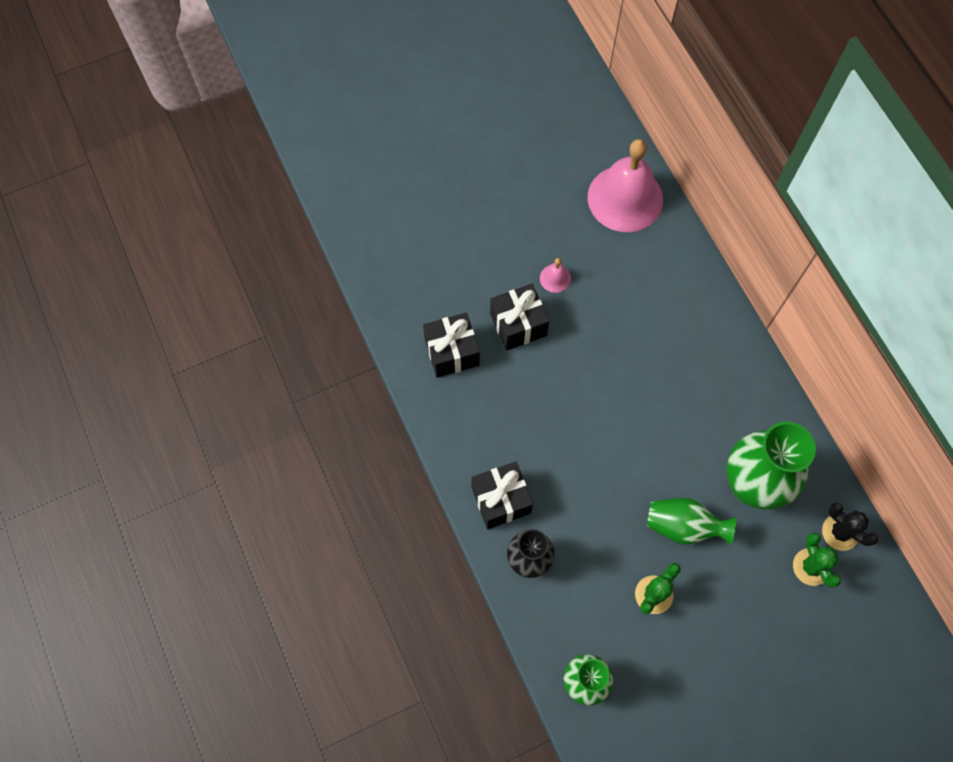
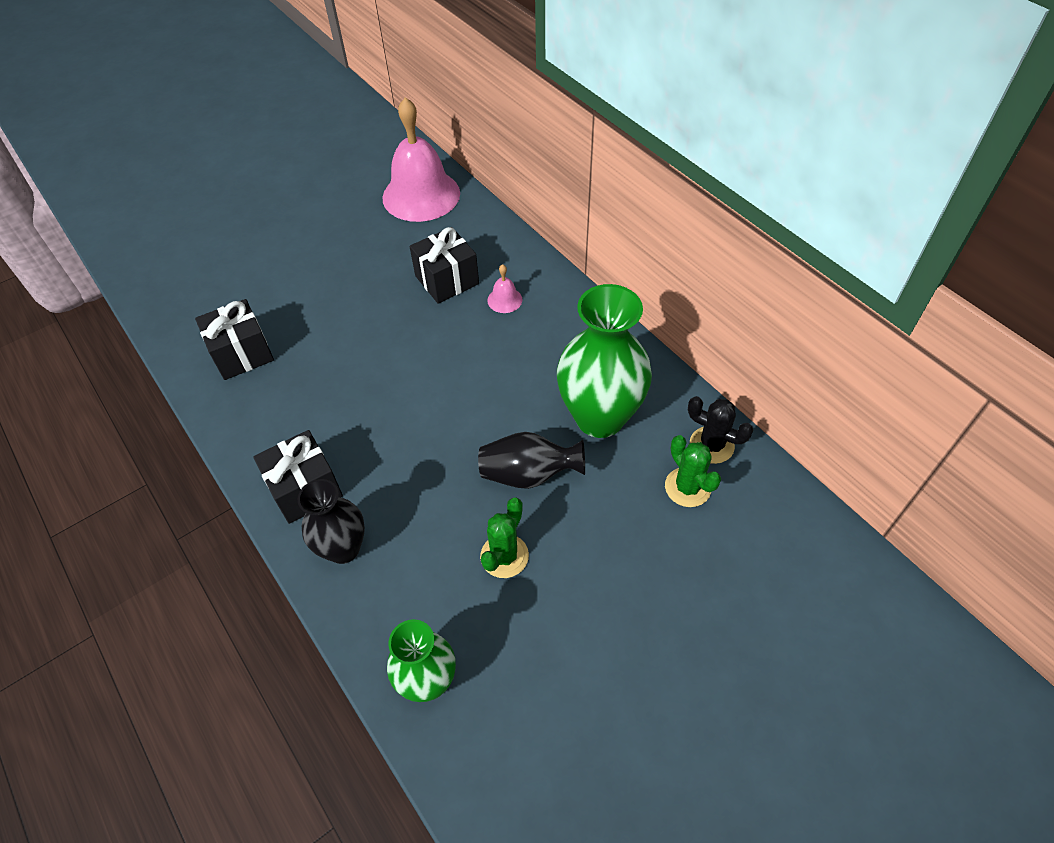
camera: 10 degrees left, 15 degrees down
black gift [490,284,549,351] -> black gift moved to [410,227,479,304]
pink bell [540,258,571,293] -> pink bell moved to [487,264,522,313]
green vase [647,498,737,545] -> black vase [478,432,585,489]

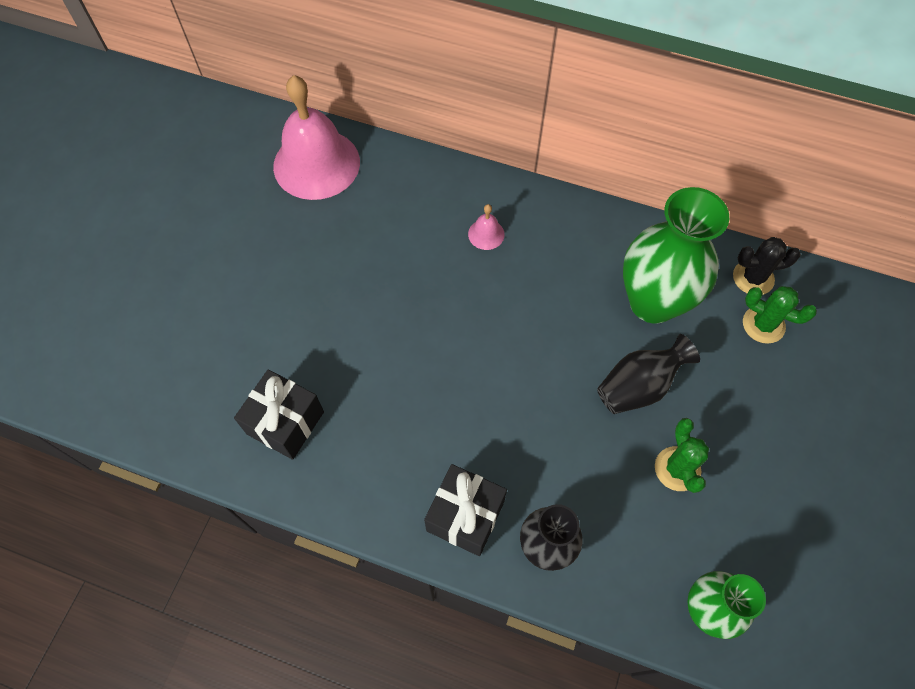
camera: 35 degrees left, 10 degrees up
black gift [410,227,479,304] -> none

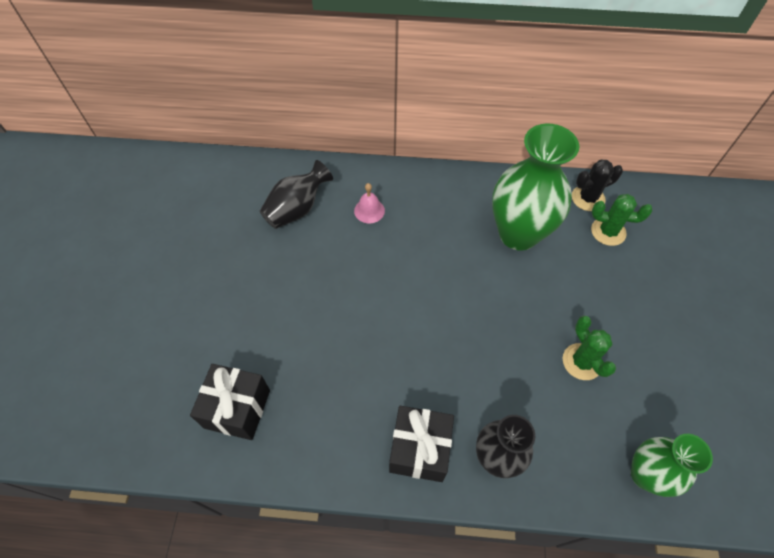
camera: 15 degrees left, 5 degrees down
pink bell [273,75,360,200] -> none
black vase [597,334,700,414] -> black vase moved to [260,160,333,229]

